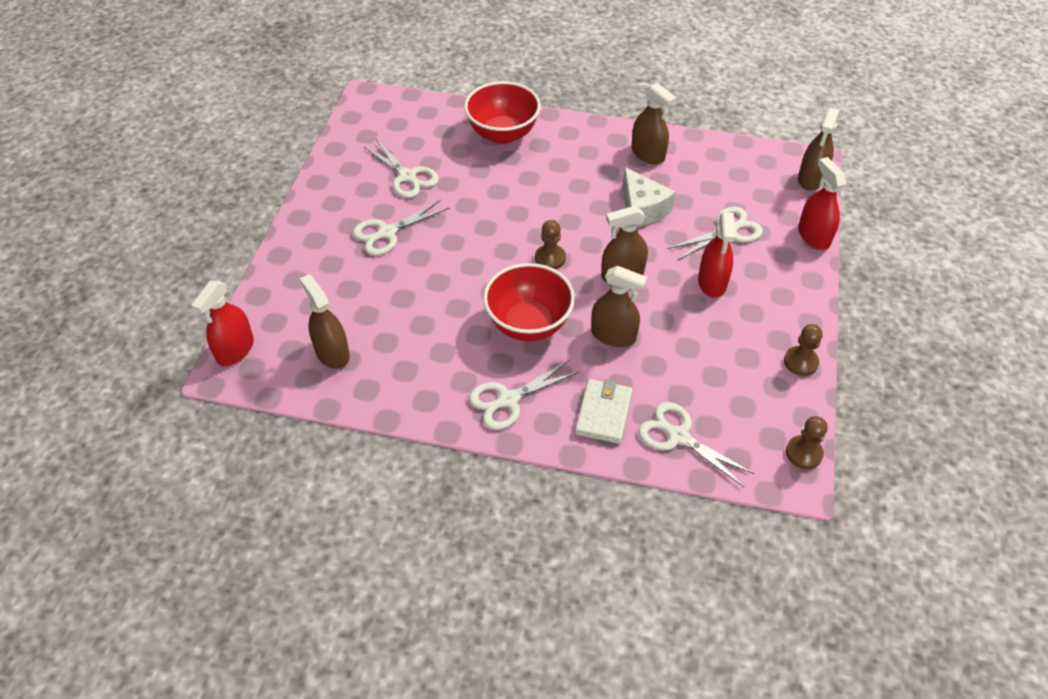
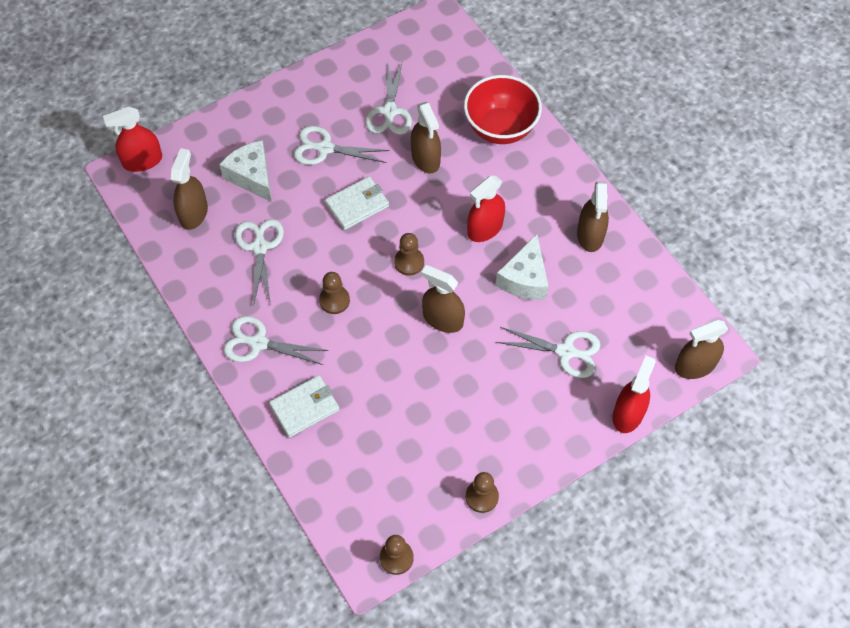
camera: 45 degrees right, 10 degrees up
red bowl [483,263,575,341] -> brown pawn [319,272,350,314]
brown spray bottle [591,266,647,347] -> brown spray bottle moved to [411,102,441,174]
white scissors [638,402,754,487] -> white scissors moved to [235,219,284,305]
red spray bottle [698,213,735,298] -> red spray bottle moved to [467,176,505,242]
none -> white cheese [219,140,272,202]
none -> white wallet [325,176,389,230]

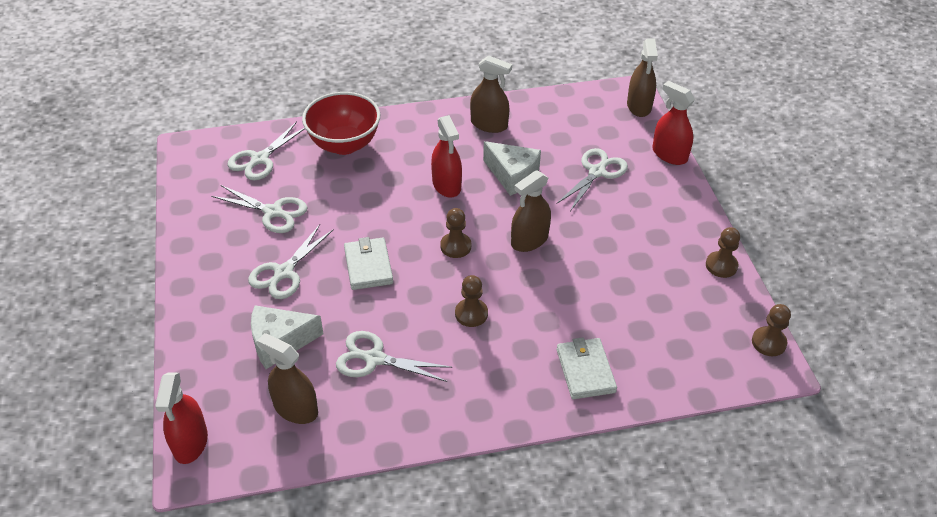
camera: 70 degrees left, 15 degrees down
white scissors [223,316,328,365] -> white scissors moved to [228,122,305,181]
brown spray bottle [411,102,441,174] -> none

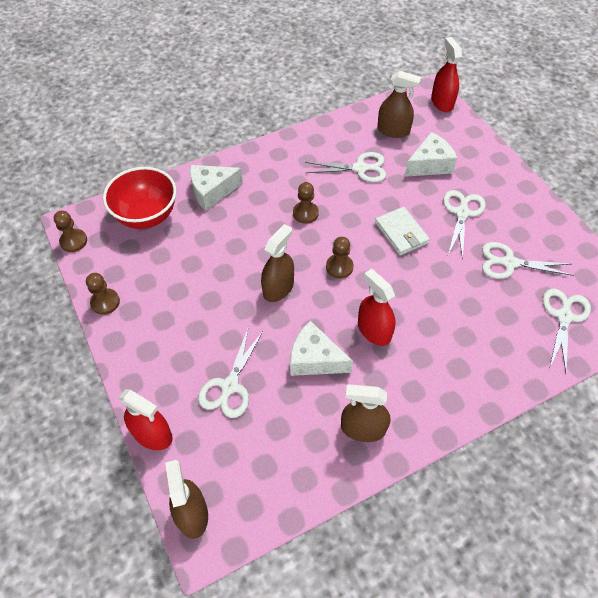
camera: 165 degrees right, 10 degrees up
red bowl [302,92,380,155] -> red bowl moved to [103,167,176,229]
white wallet [557,337,617,399] -> white cheese [190,165,243,211]

